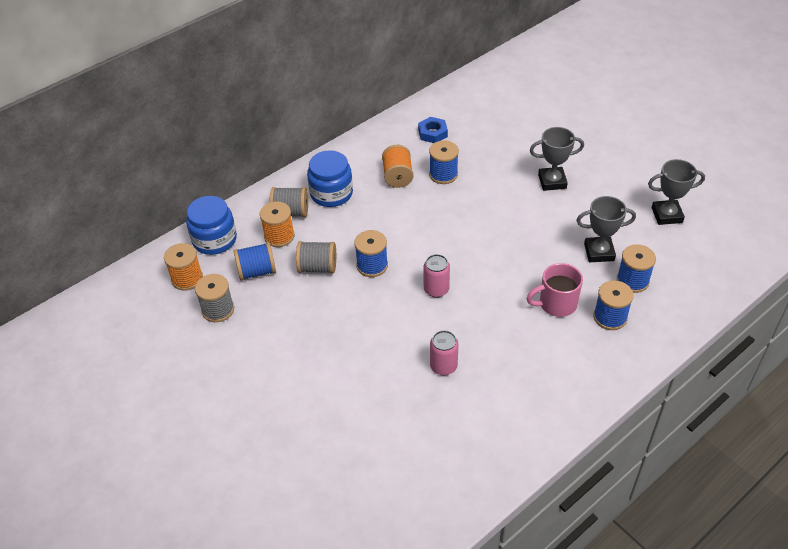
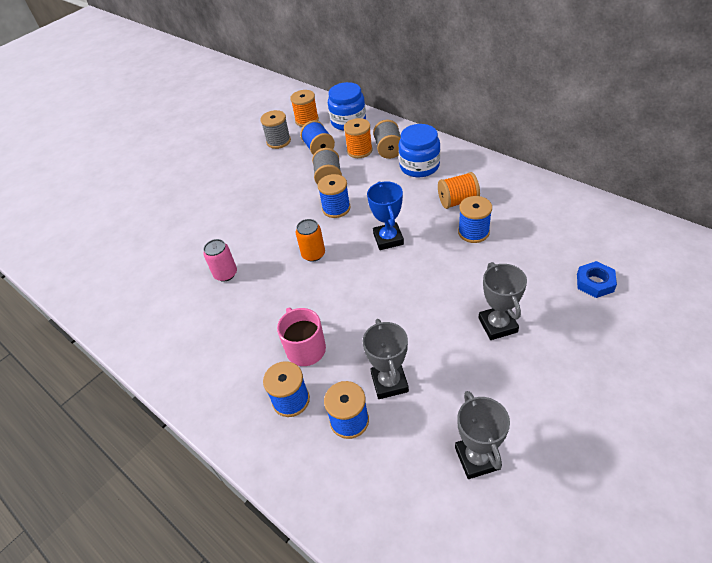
camera: 85 degrees right, 0 degrees up
blue nut [418,117,448,143] -> blue nut moved to [577,261,617,298]
pink can [423,254,450,298] -> orange can [296,219,325,262]
none -> blue trophy [367,181,404,250]

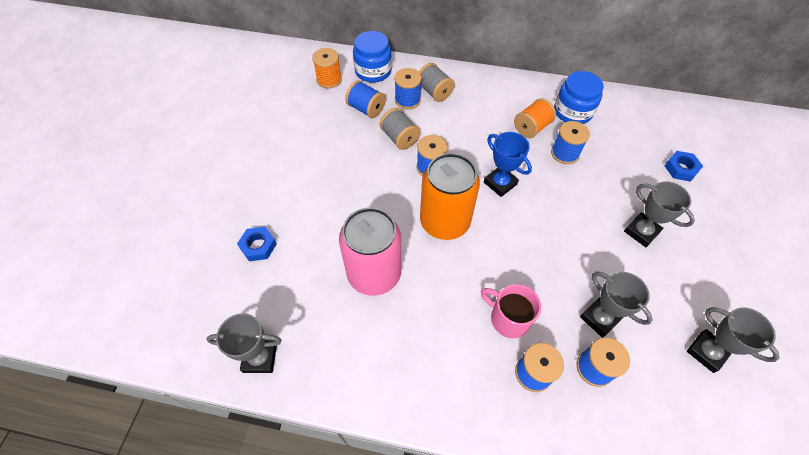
camera: 35 degrees left, 10 degrees up
pink can [203,239,237,282] -> pink can [339,207,401,296], size x2.06
grey spool [260,110,291,149] -> none
orange can [296,219,325,262] -> orange can [420,153,480,240], size x2.06
orange spool [344,118,373,158] -> blue spool [394,68,422,109]
blue jar [399,124,440,177] -> blue jar moved to [554,71,604,124]
none -> grey trophy [206,313,281,373]
none -> blue nut [237,227,277,261]

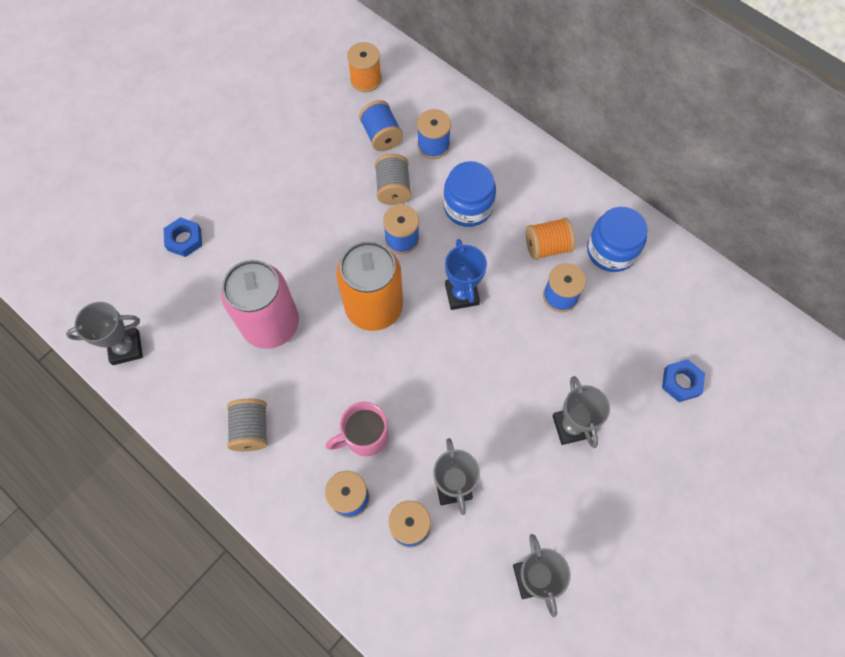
camera: 30 degrees right, 10 degrees up
grey trophy [206,313,281,373] -> grey trophy turned 45 degrees counterclockwise [66,302,143,365]
blue jar [353,31,392,83] -> blue jar moved to [443,161,496,227]
grey spool [419,63,455,102] -> grey spool moved to [227,399,268,451]
pink mug [481,284,541,338] -> pink mug turned 90 degrees counterclockwise [325,402,388,456]

